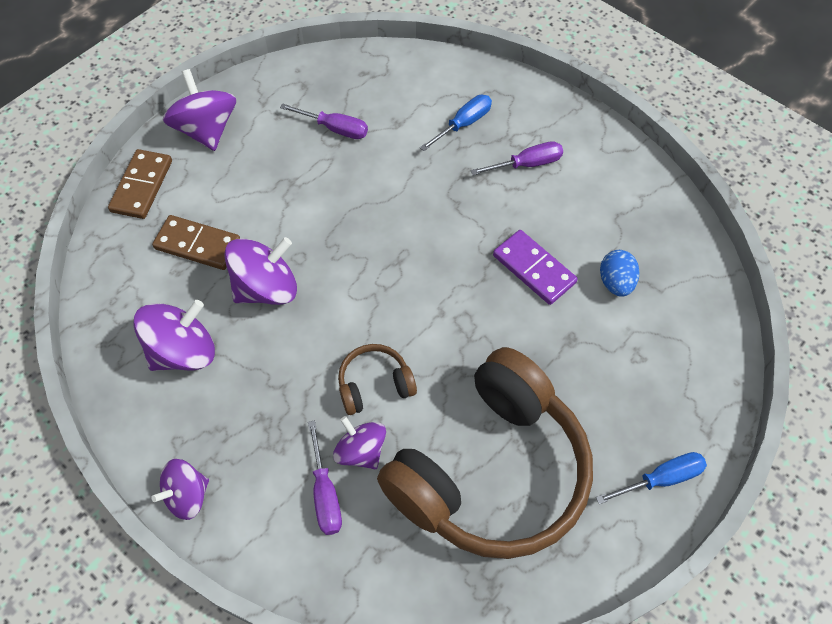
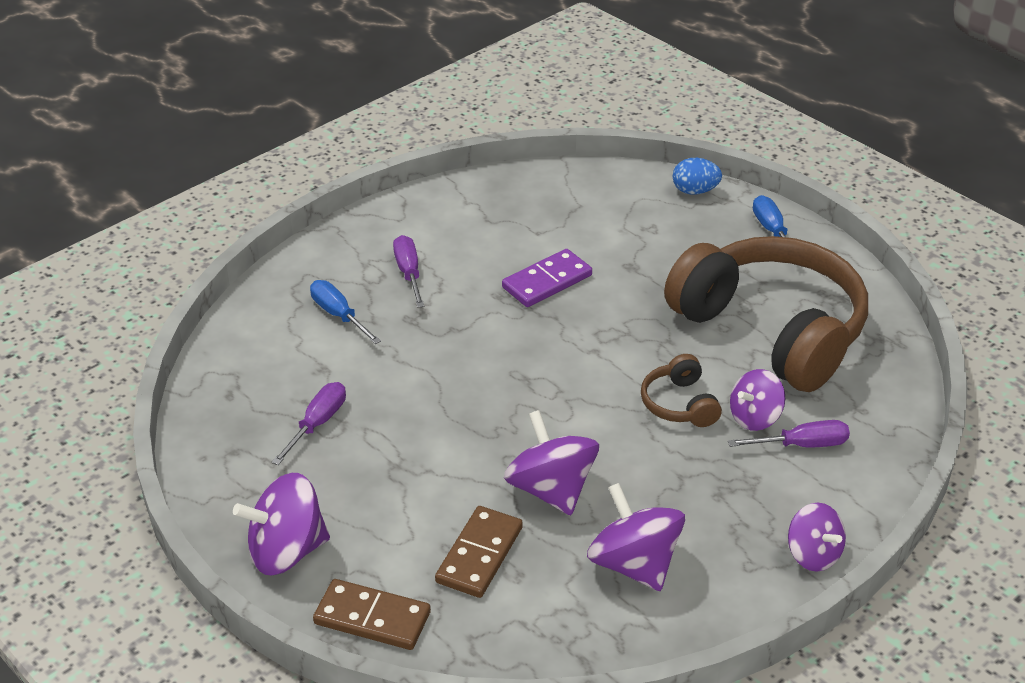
camera: 85 degrees left, 20 degrees down
blue egg [600,250,639,297] -> blue egg moved to [673,158,722,195]

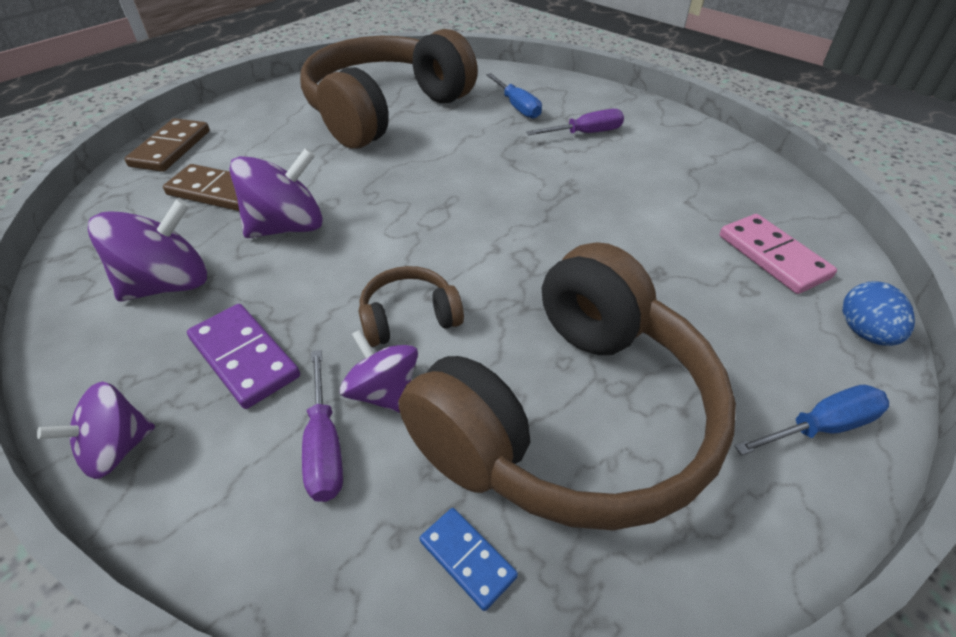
camera: 85 degrees right, 5 degrees up
purple spinning top [233,473,330,575] -> none
purple screwdriver [272,382,346,465] -> brown headphones [300,29,478,148]
blue screwdriver [310,280,381,344] -> blue screwdriver turned 105 degrees clockwise [486,73,542,119]
purple domino [502,249,592,307] -> purple domino moved to [187,304,300,409]
none -> blue domino [420,508,518,611]
none -> pink domino [720,214,837,294]

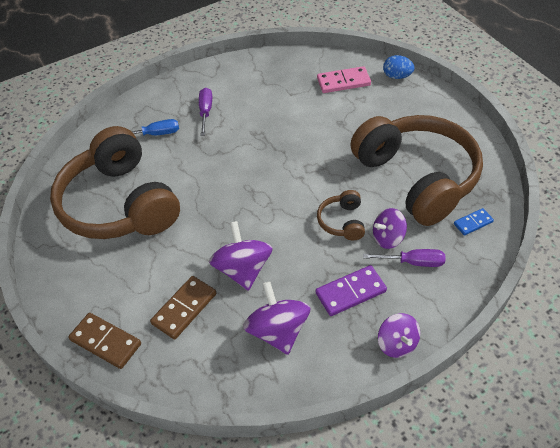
camera: 70 degrees left, 5 degrees up
blue screwdriver [734,385,889,456] -> none

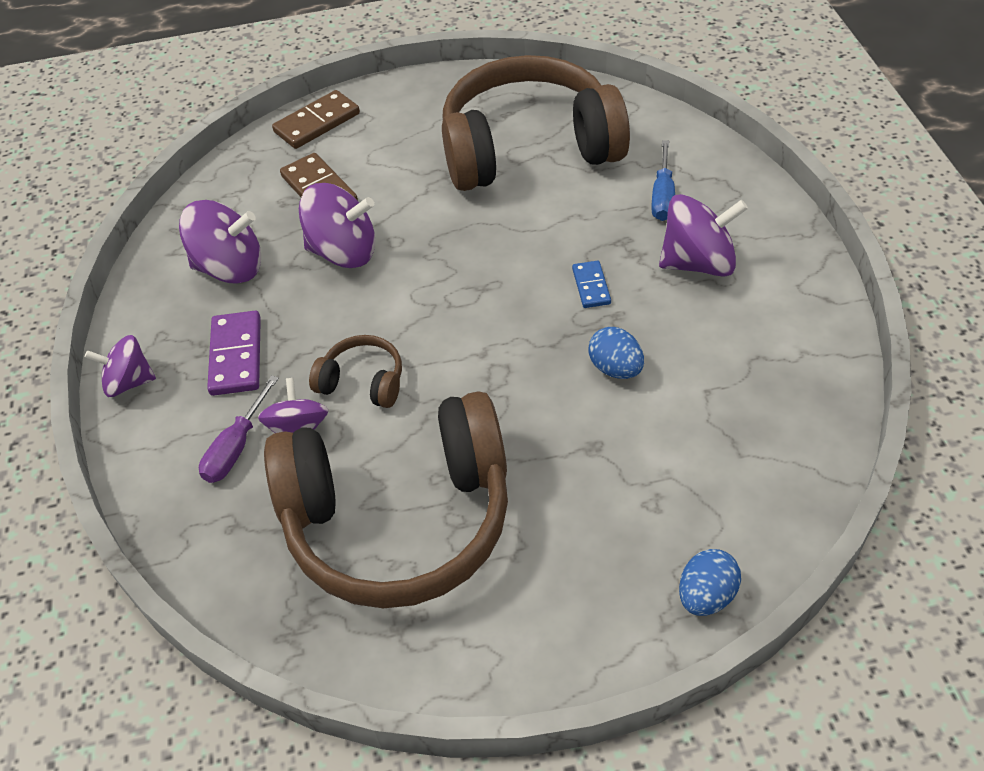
camera: 110 degrees right, 0 degrees up
purple screwdriver [199,88,212,136] -> purple spinning top [659,194,748,277]
pink domino [317,66,371,93] -> none
blue domino [454,208,494,236] -> blue domino moved to [572,261,611,308]
none -> blue egg [588,327,644,379]

